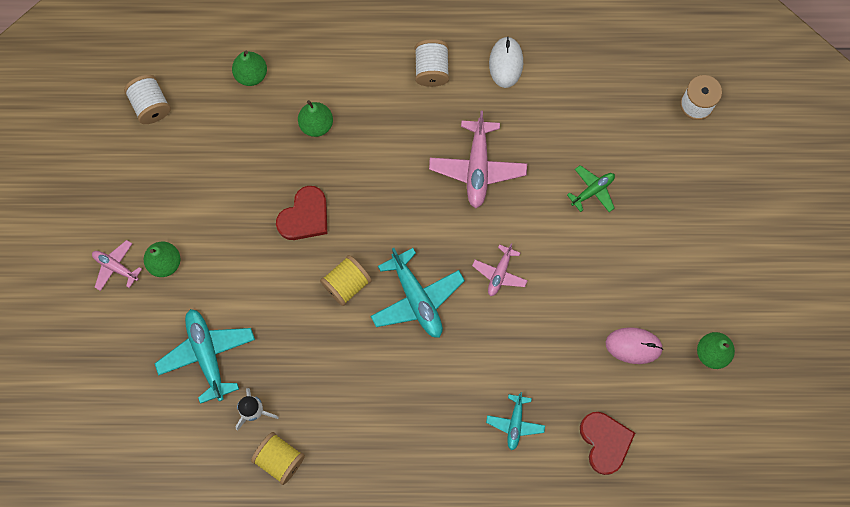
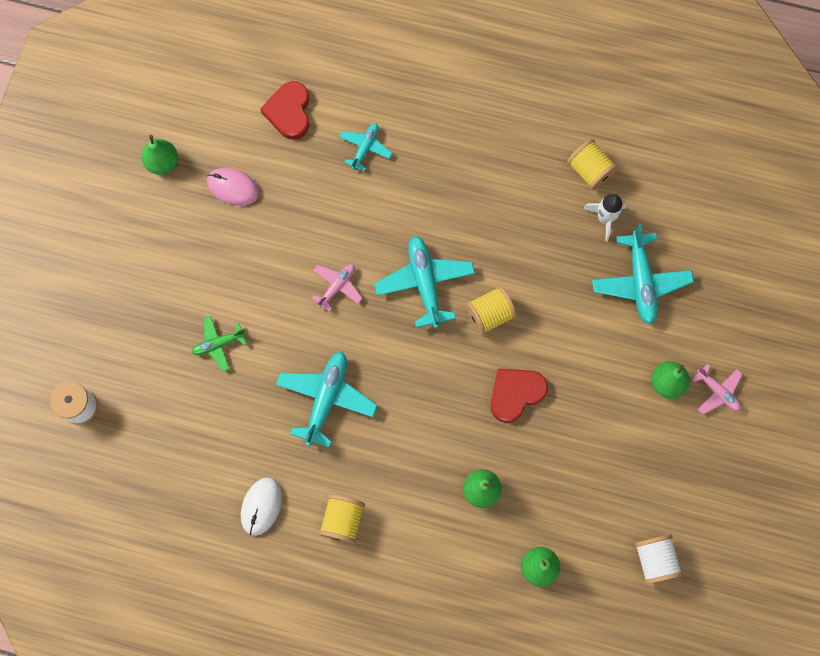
camera: 165 degrees left, 0 degrees up
white spool [415,39,449,87] -> yellow spool [319,494,365,544]
pink plane [429,111,527,208] -> turquoise plane [276,352,378,447]

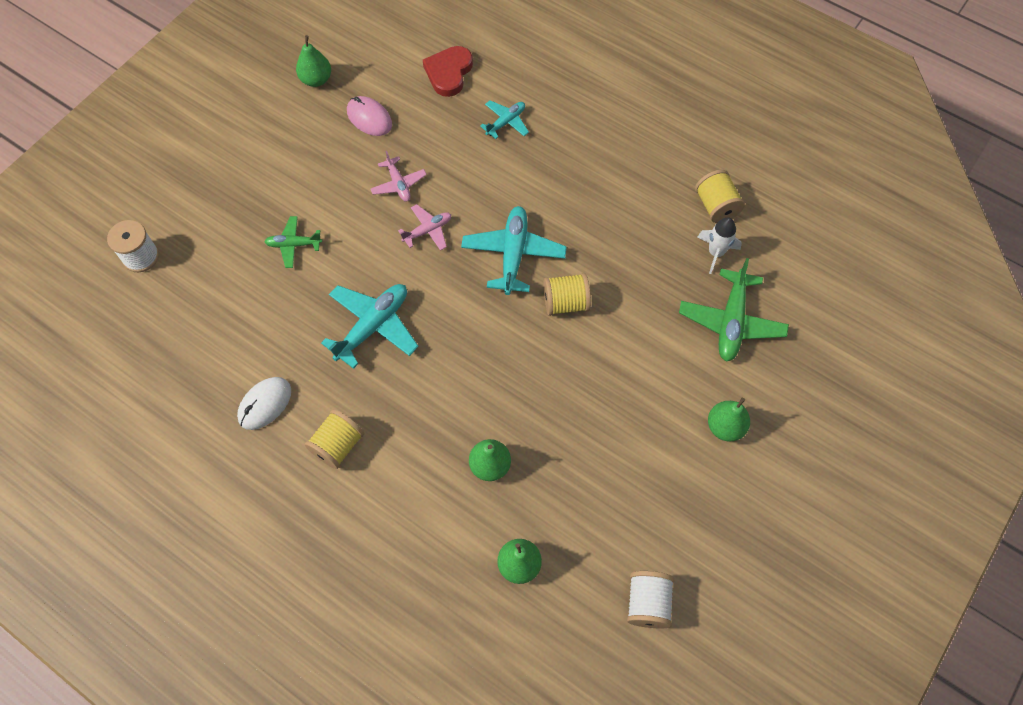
camera: 20 degrees right, 10 degrees down
red heart [491,368,548,423] -> none
turquoise plane [592,224,694,324] -> green plane [679,258,789,362]
pink plane [692,364,742,414] -> pink plane moved to [370,151,427,202]

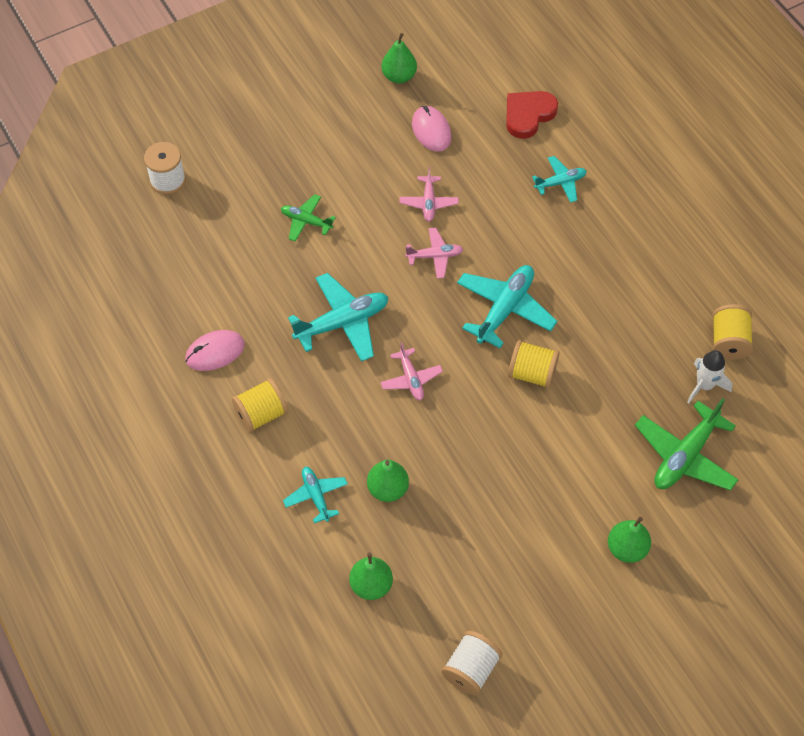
camera: 25 degrees right, 5 degrees down
white mouse [237,377,291,430] -> pink mouse [185,330,245,371]
none -> turquoise plane [283,467,348,523]
none -> pink plane [380,342,443,401]

